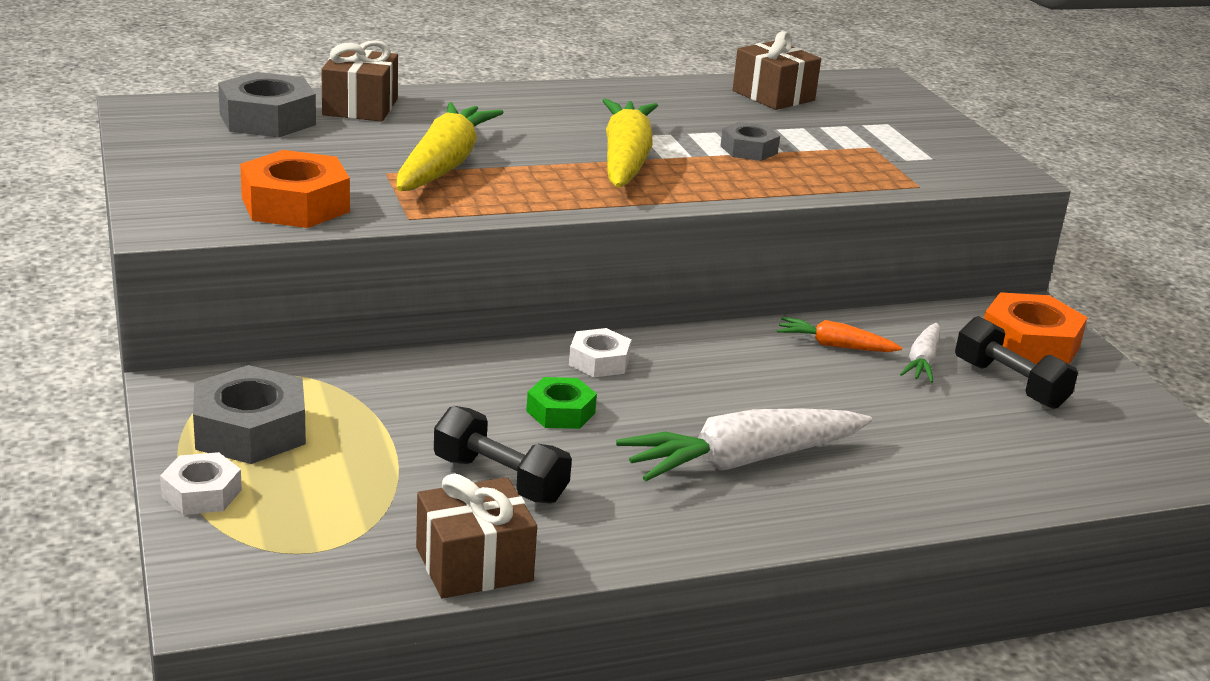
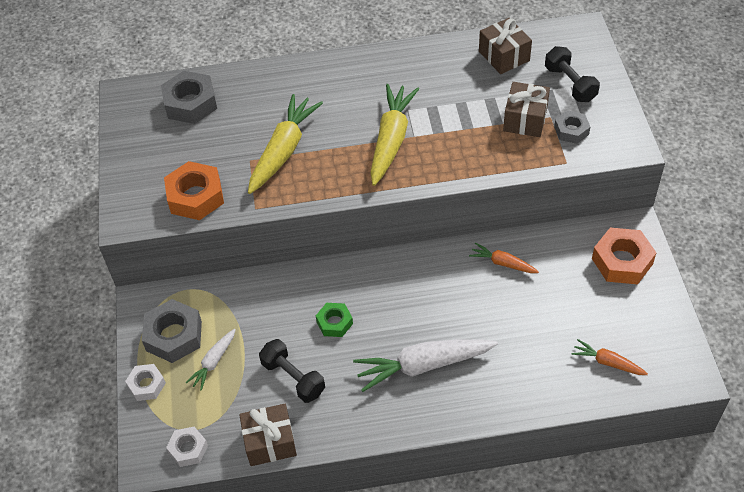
camera: 15 degrees right, 25 degrees up
brown gift [321,40,398,122] -> brown gift moved to [503,82,550,137]
white nut [569,328,631,377] -> white nut moved to [166,427,208,467]
grey nut [720,122,780,161] -> grey nut moved to [554,110,590,144]
white carrot [900,323,941,383] -> white carrot moved to [185,329,236,391]
black dumbbell [955,316,1078,409] -> black dumbbell moved to [545,46,600,102]
none -> orange carrot [572,339,648,375]

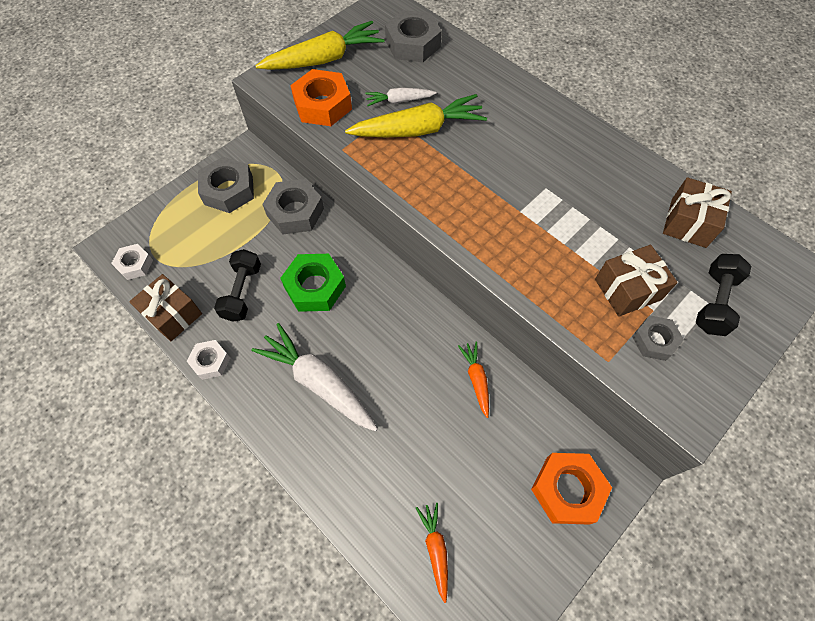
camera: 50 degrees right, 10 degrees up
white nut [125,364,166,401] -> white nut moved to [187,340,230,380]
white carrot [185,329,236,391] -> white carrot moved to [365,87,437,106]
green nut [316,303,353,337] -> green nut [280,254,346,312], size x1.69
yellow carrot [370,84,419,186] -> yellow carrot moved to [255,21,385,70]
none -> grey nut [262,179,324,234]

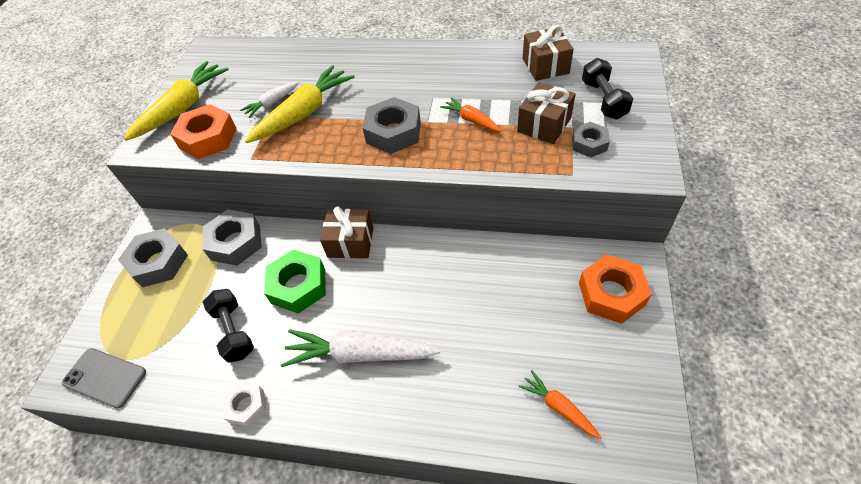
camera: 30 degrees left, 10 degrees down
white nut [111,244,153,280] -> grey phone [62,348,146,409]
brown gift [129,274,202,341] -> brown gift moved to [320,206,373,258]
grey nut [385,10,442,62] -> grey nut moved to [362,97,421,154]
orange carrot [458,342,489,418] -> orange carrot moved to [440,97,502,132]

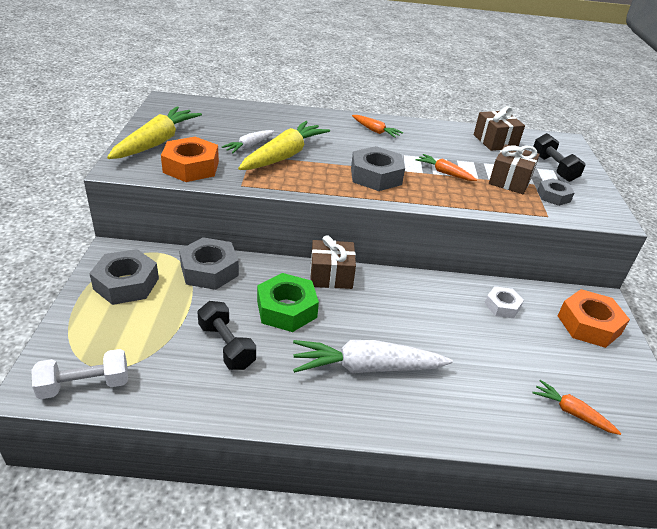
camera: 15 degrees left, 15 degrees down
grey phone [62,348,146,409] -> white dumbbell [31,349,128,399]
white nut [222,382,267,427] -> white nut moved to [485,286,524,318]
none -> orange carrot [352,115,403,138]

